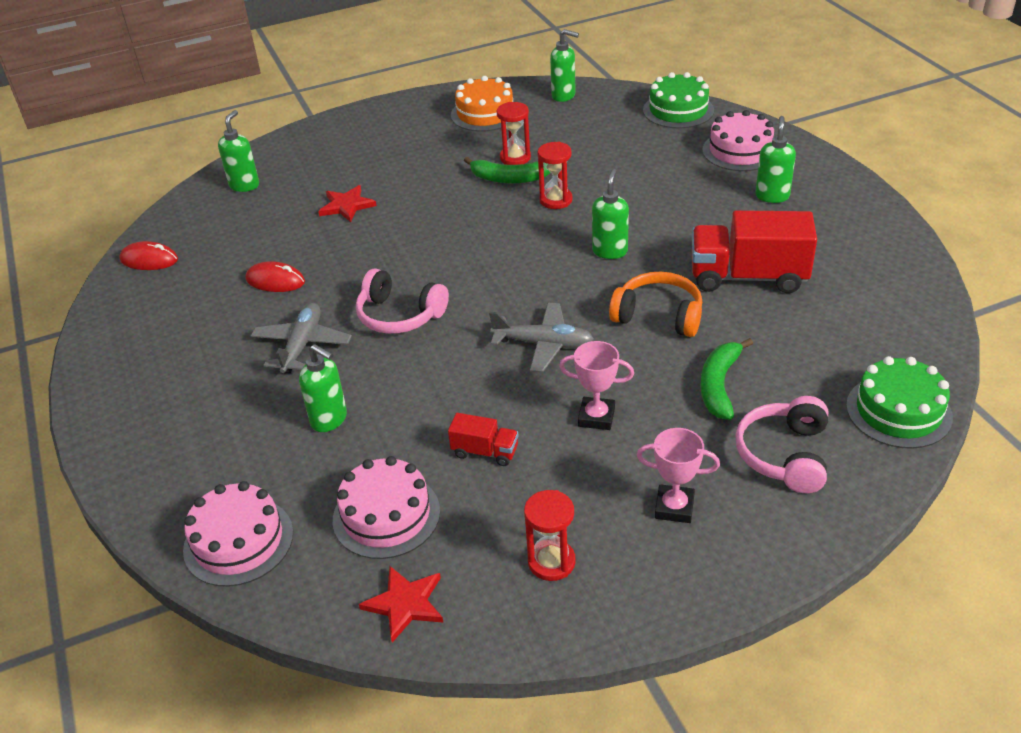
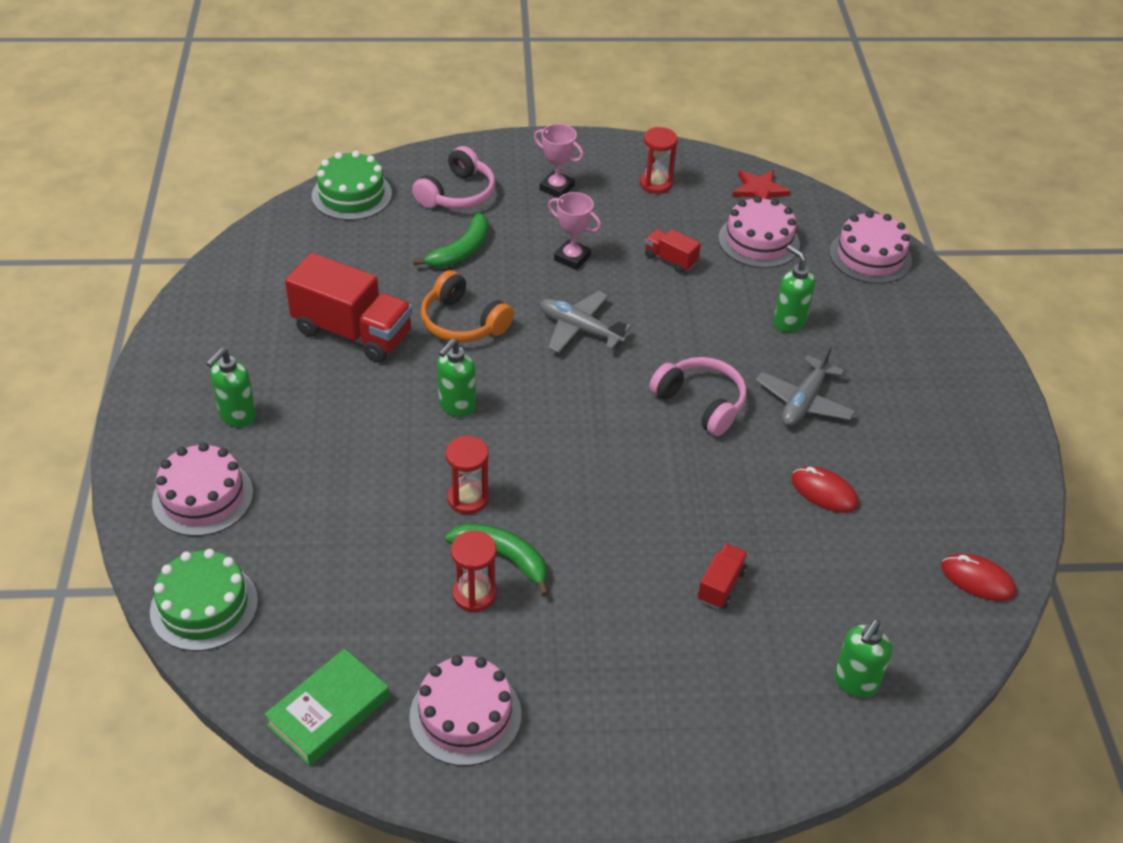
camera: 165 degrees left, 5 degrees up
red star [318,185,377,222] -> red truck [698,543,748,609]
orange cake [451,76,514,132] -> pink cake [409,655,521,766]
green soap dispenser [550,29,579,102] -> green book [264,649,390,766]

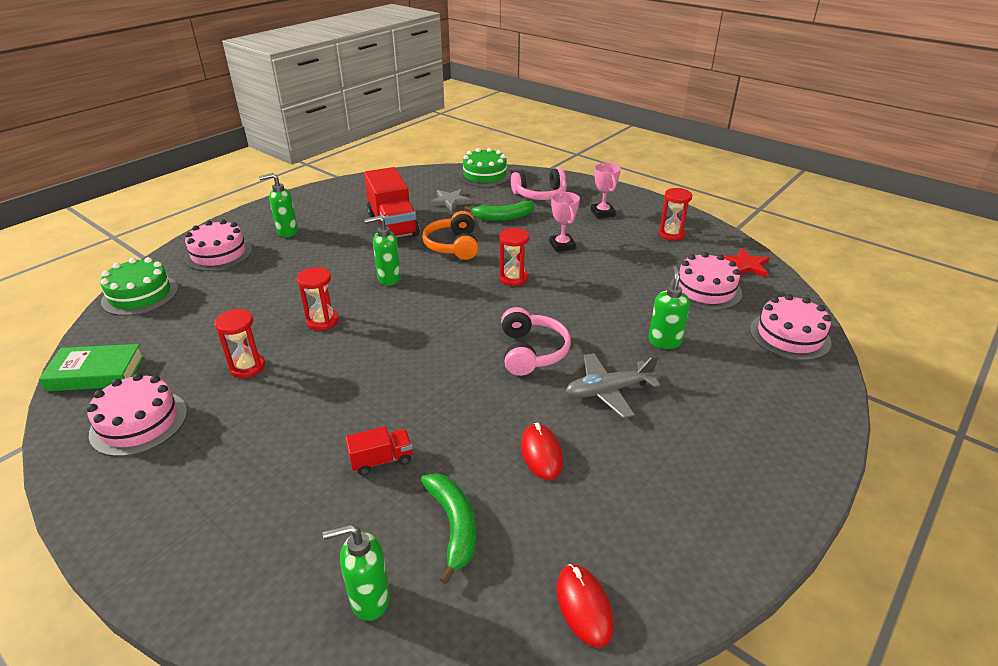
camera: 45 degrees right, 10 degrees down
green banana [445,524,549,596] -> green banana moved to [421,473,476,584]
grey plane [540,291,631,353] -> red hourglass [500,228,529,286]
red truck [645,229,701,273] -> none
none -> grey star [430,189,472,211]

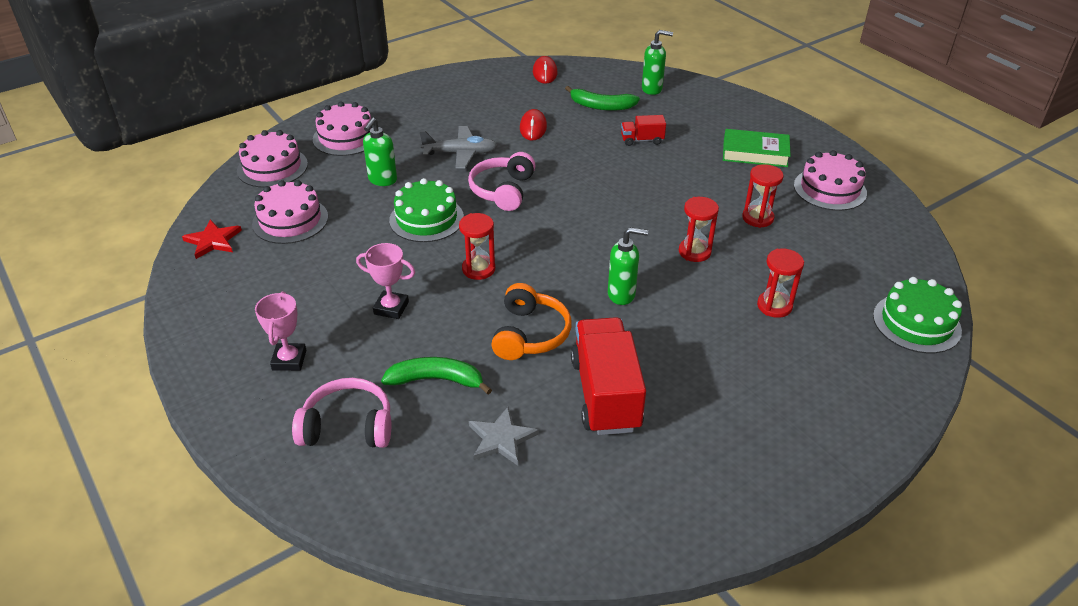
camera: 165 degrees left, 5 degrees up
green book [39,344,144,391] -> green book moved to [723,129,791,167]
pink cake [184,219,252,271] -> pink cake moved to [313,102,373,156]
green soap dispenser [259,173,298,237] -> none
green banana [421,473,476,584] -> green banana turned 75 degrees counterclockwise [565,86,640,111]
green cake [459,148,511,187] -> green cake moved to [389,178,464,242]
pink trophy [549,192,580,252] -> pink trophy turned 75 degrees counterclockwise [356,243,415,319]
red hourglass [659,188,692,241] -> red hourglass moved to [757,248,804,318]

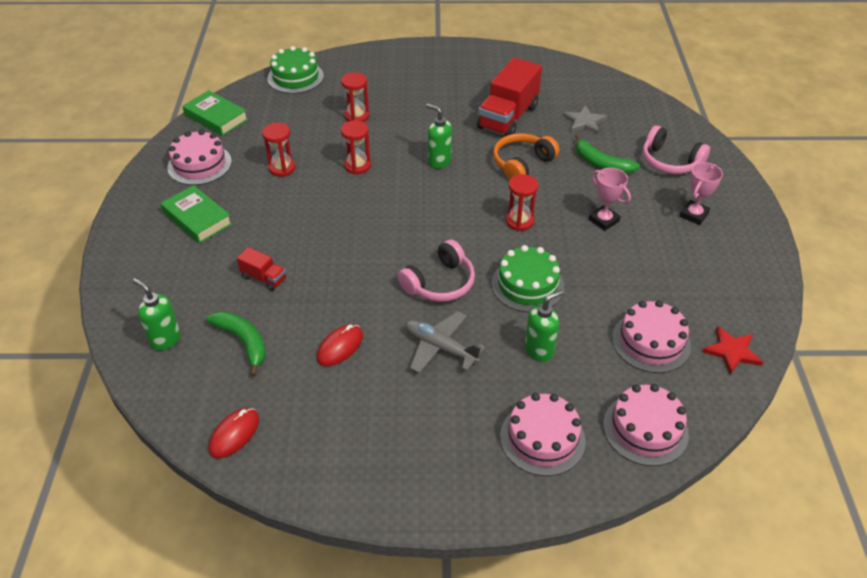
camera: 145 degrees left, 5 degrees up
none -> green book [182,90,248,136]

